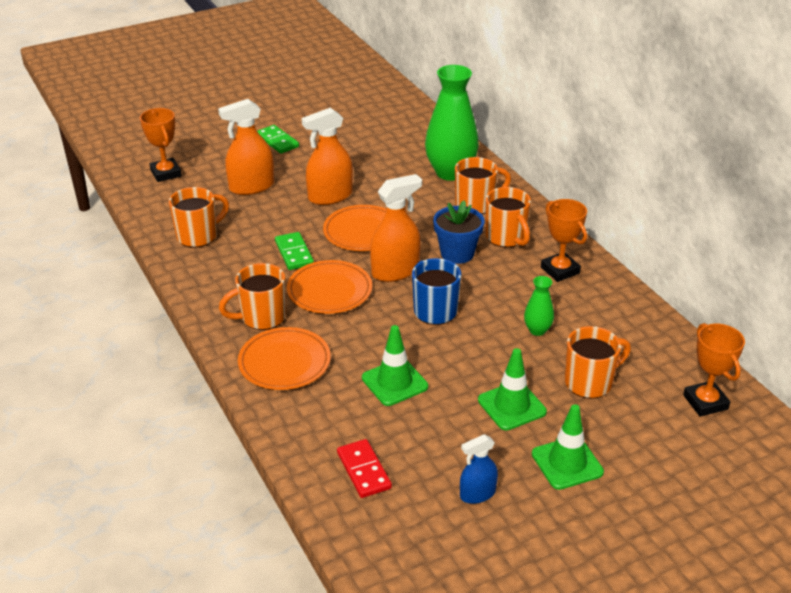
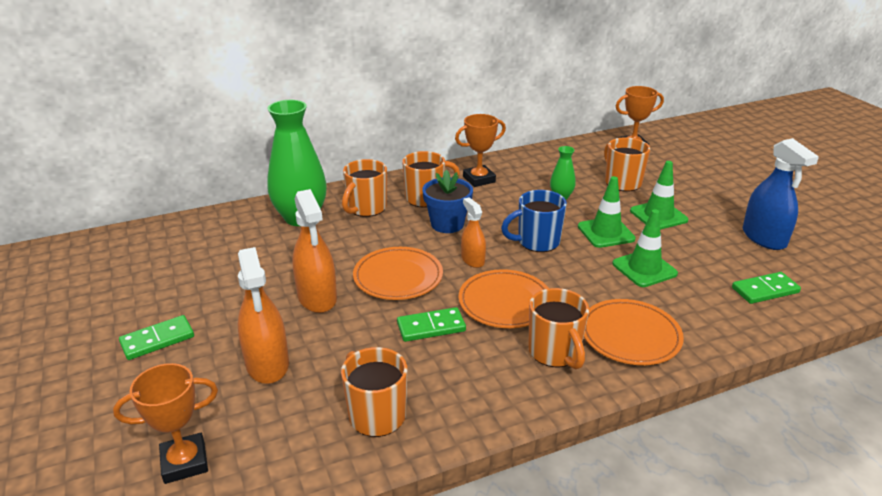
camera: 85 degrees left, 5 degrees down
red domino [337,439,392,498] -> green domino [732,272,801,304]
orange spray bottle [370,174,422,282] -> orange spray bottle [461,197,486,268], size x0.59
orange mug [455,157,511,214] -> orange mug turned 135 degrees counterclockwise [342,159,387,217]
blue spray bottle [460,434,498,504] -> blue spray bottle [743,138,819,250], size x1.68
green traffic cone [532,404,604,490] -> green traffic cone moved to [578,176,636,248]

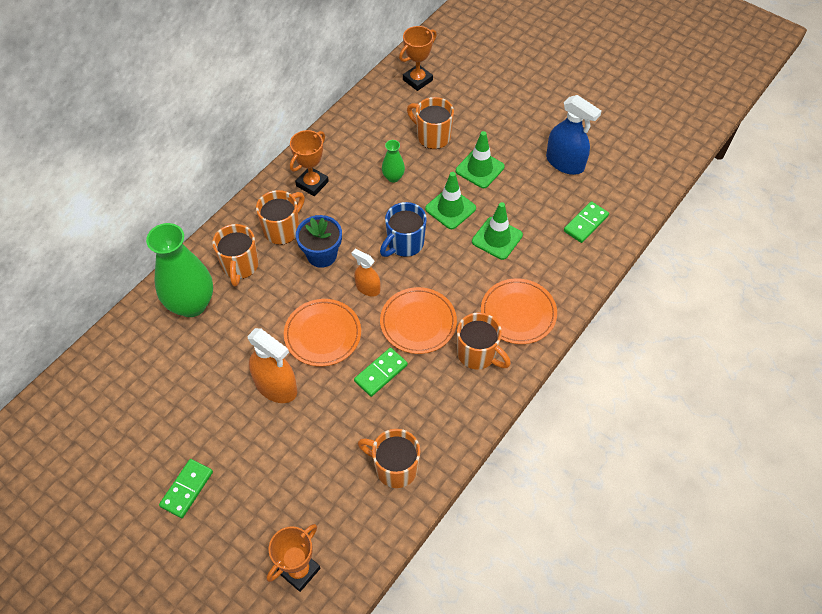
camera: 30 degrees left, 25 degrees up
orange spray bottle [238,247,289,384] -> none

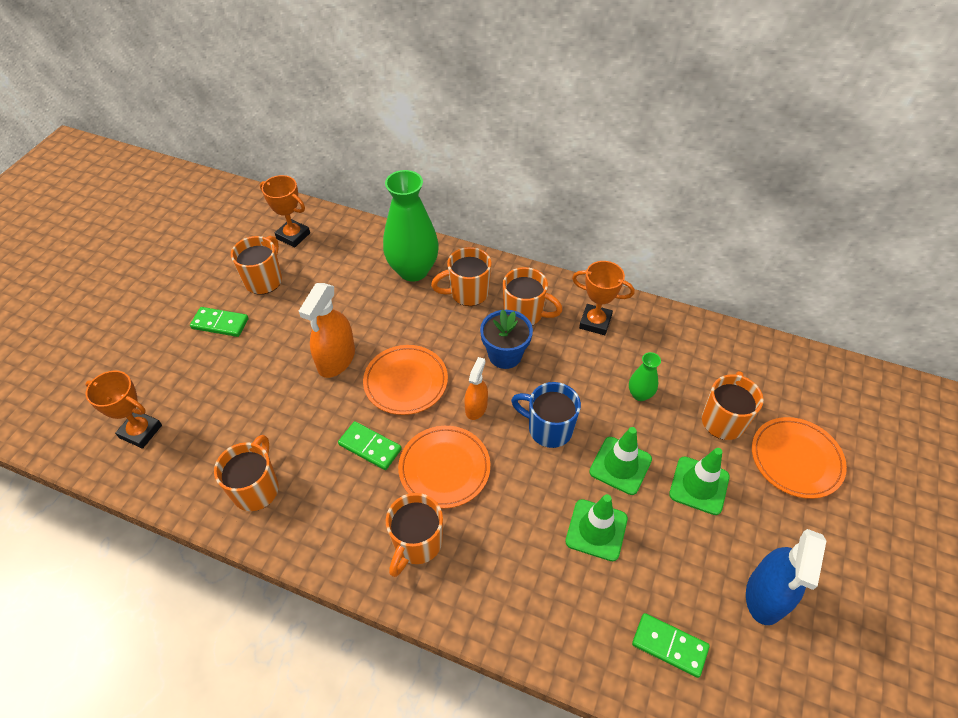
camera: 75 degrees right, 5 degrees down
orange trophy [399,26,437,91] -> orange trophy moved to [260,175,310,248]
orange plate [481,279,557,344] -> orange plate moved to [752,417,847,499]
none -> orange mug [231,236,282,295]

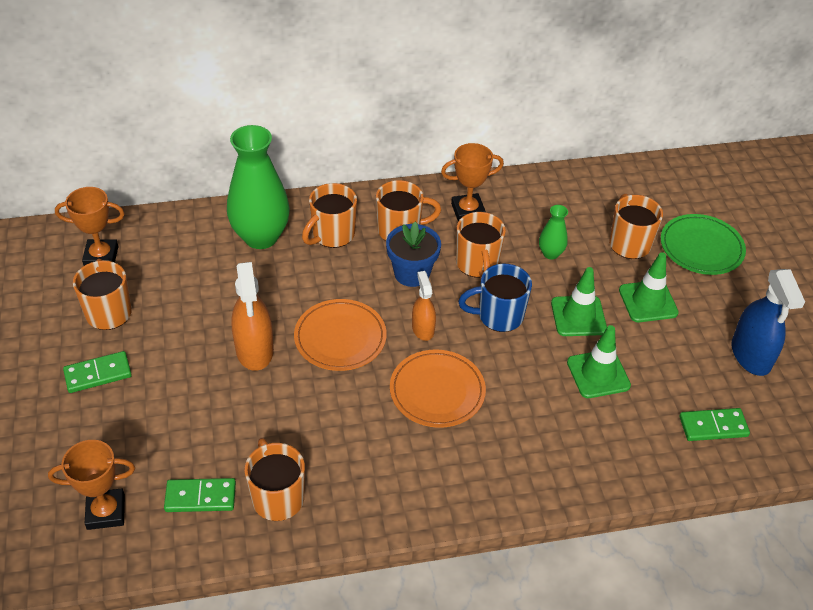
camera: 35 degrees left, 5 degrees down
green domino [338,421,402,470] -> green domino moved to [164,478,236,512]
orange mug [386,493,443,577] -> orange mug moved to [456,212,506,278]
orange plate [752,417,847,499] -> green plate [661,214,746,275]

